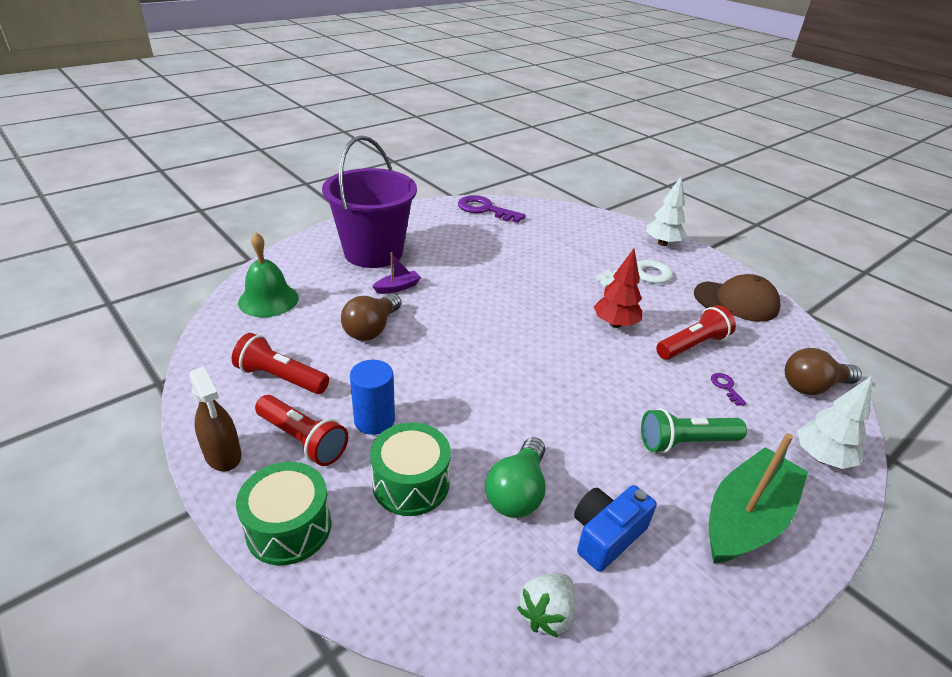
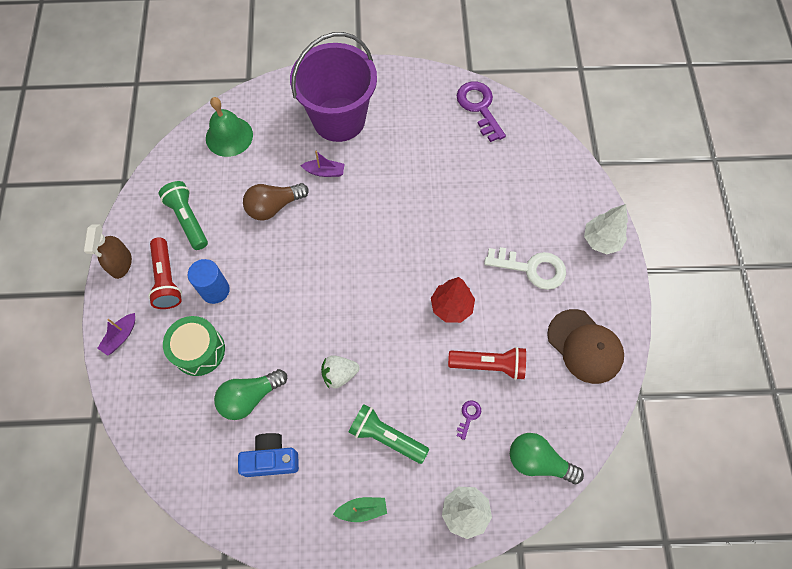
camera: 40 degrees right, 30 degrees up
red flashlight [232,333,329,394] -> green flashlight [159,181,208,250]
green drum [236,462,331,566] -> purple boat [97,313,135,356]
white strawberry [517,573,576,638] -> white strawberry moved to [321,355,360,389]
green boat [709,433,808,564] -> green boat [333,497,387,522], size x0.46
brown light bulb [785,348,862,395] -> green light bulb [510,433,584,484]

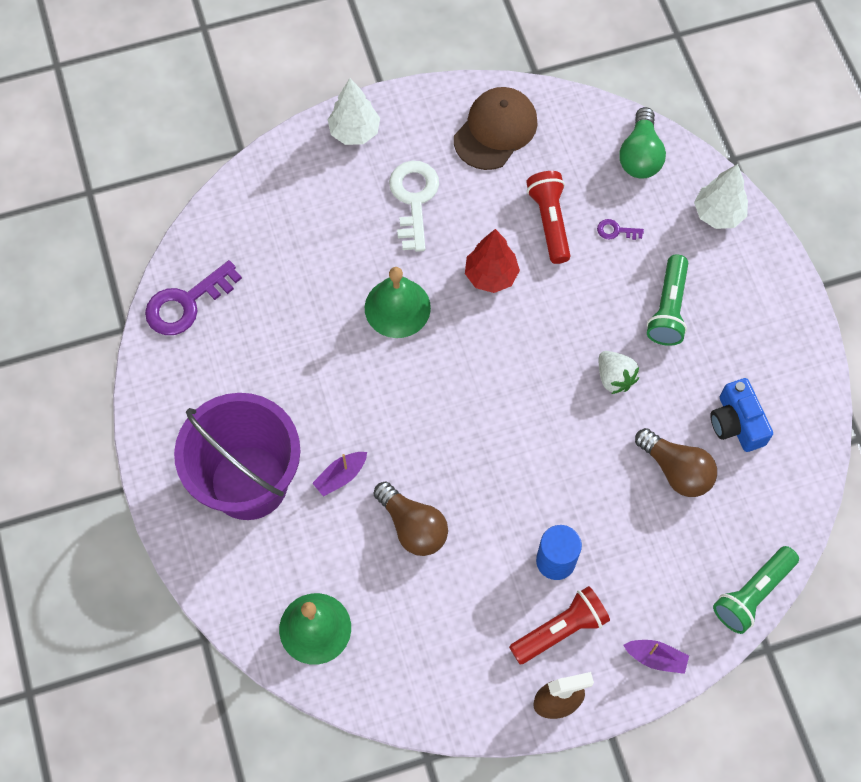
camera: 105 degrees left, 0 degrees up
green flashlight [159,181,208,250] -> green flashlight moved to [713,546,799,634]
green drum [163,316,225,376] -> none
green light bulb [214,369,287,420] -> brown light bulb [635,428,717,497]
purple boat [300,151,345,177] -> purple boat turned 120 degrees counterclockwise [312,452,367,497]
green boat [333,497,387,522] -> none
none -> green bell [365,267,431,338]

